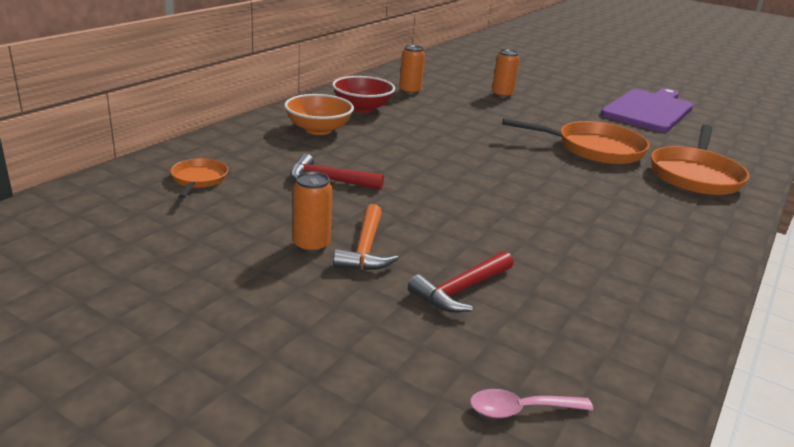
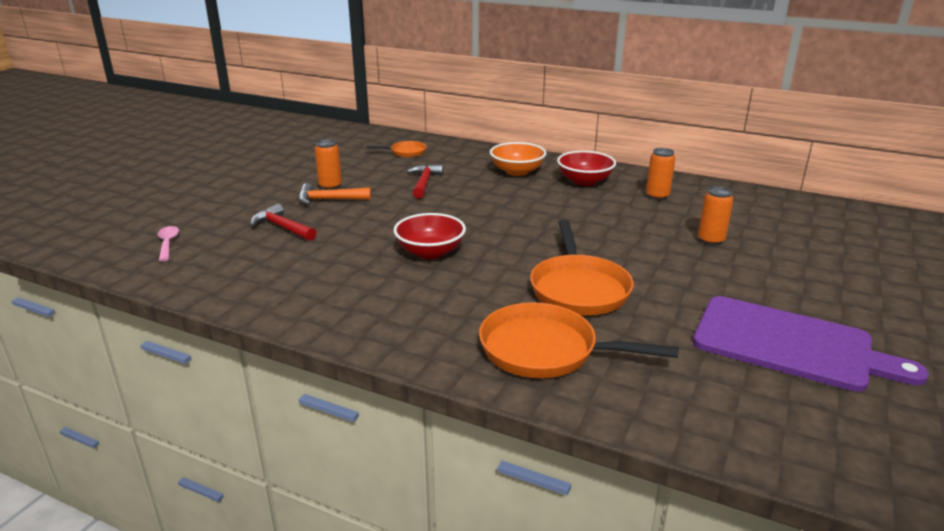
camera: 85 degrees right, 0 degrees up
none -> red bowl [394,213,466,259]

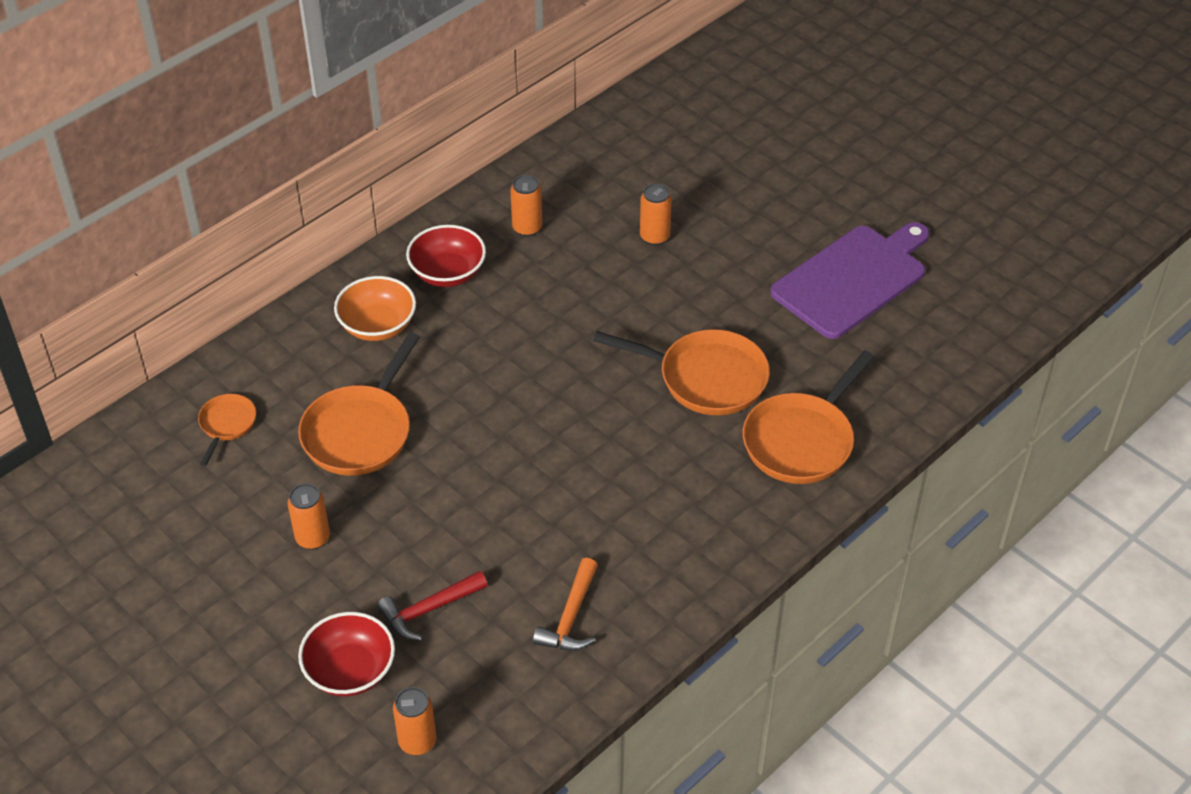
camera: 70 degrees left, 20 degrees up
pink spoon [157,226,179,262] -> orange can [393,687,436,755]
orange hammer [299,183,371,205] -> orange hammer moved to [533,558,598,651]
red bowl [394,213,466,259] -> red bowl moved to [298,612,395,696]
red hammer [406,164,444,199] -> orange pan [298,332,420,476]

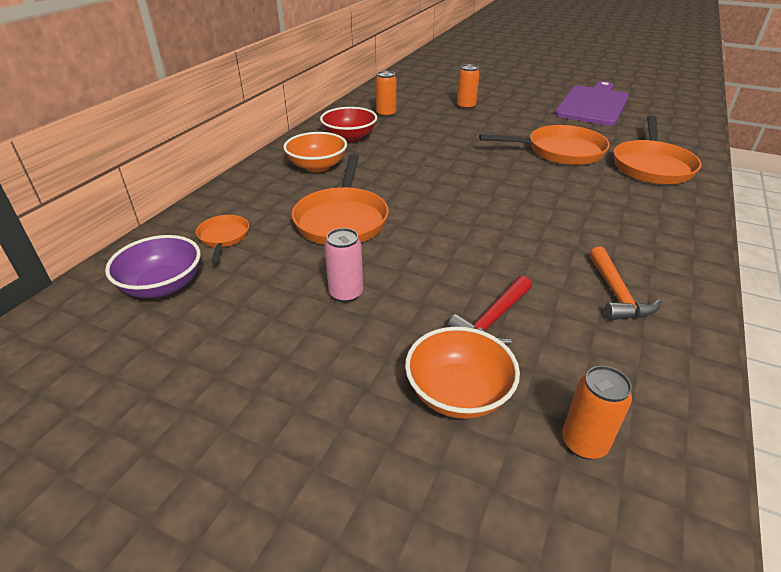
camera: 20 degrees left, 10 degrees down
orange can [288,483,330,550] -> pink can [324,228,363,303]
red bowl [298,612,395,696] -> orange bowl [405,327,520,419]
none -> purple bowl [105,235,201,298]

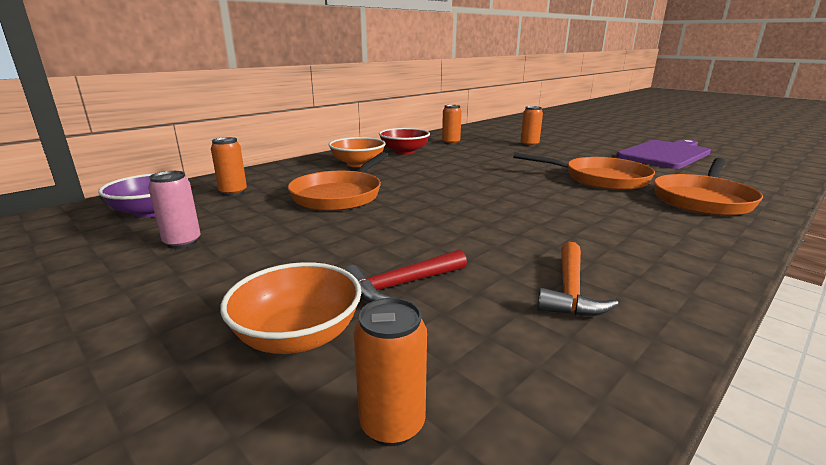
camera: 20 degrees right, 15 degrees down
orange pan [196,215,249,263] -> orange can [211,137,247,196]
pink can [324,228,363,303] -> pink can moved to [148,171,201,249]

